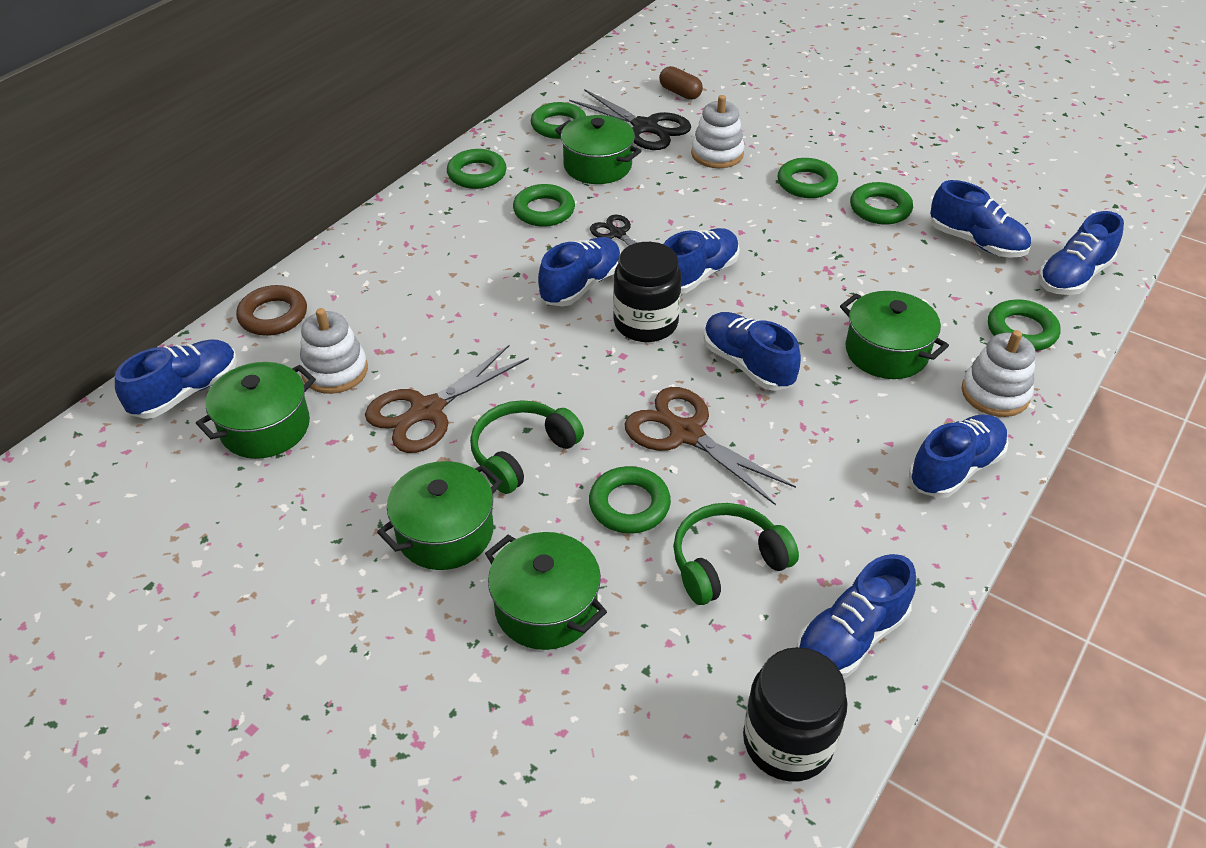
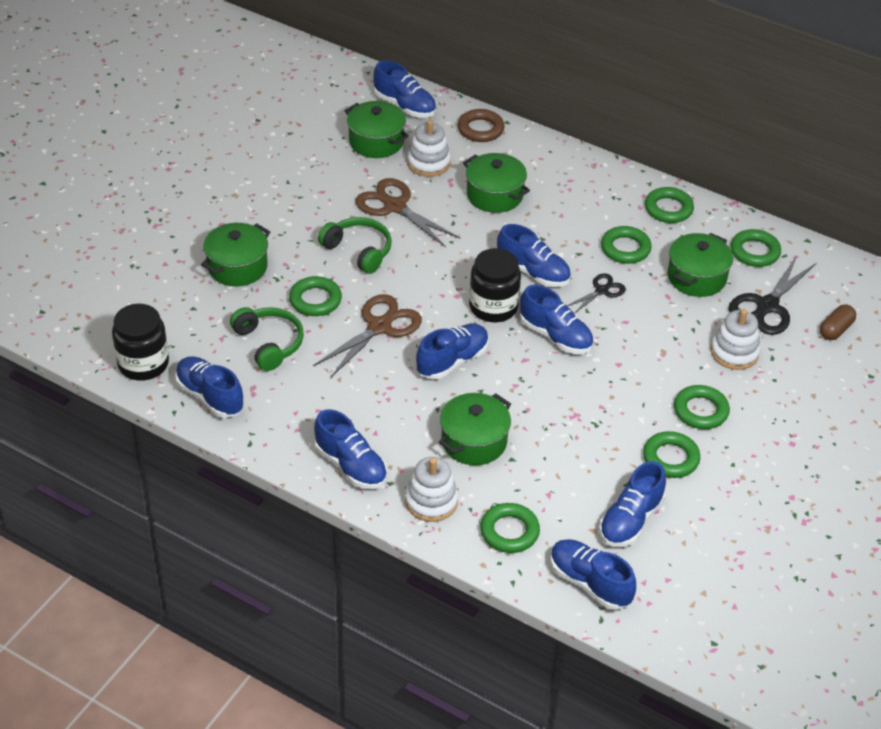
camera: 85 degrees right, 0 degrees up
green pot [377,461,502,570] -> green pot moved to [463,153,530,213]

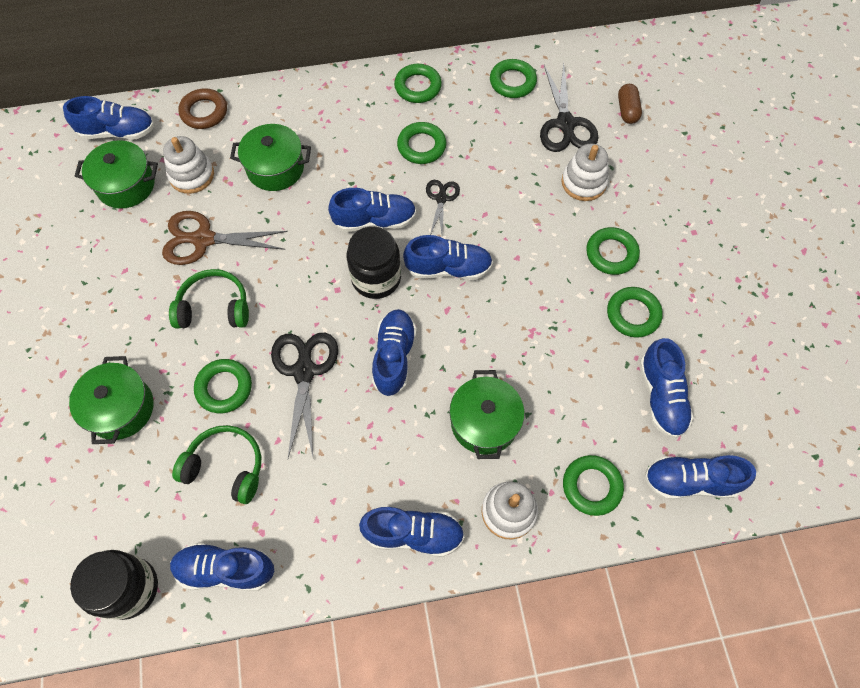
camera: 40 degrees left, 20 degrees up
brown scissors [313,294,422,378] -> black scissors [271,333,338,458]
green pot [668,233,733,297] -> none

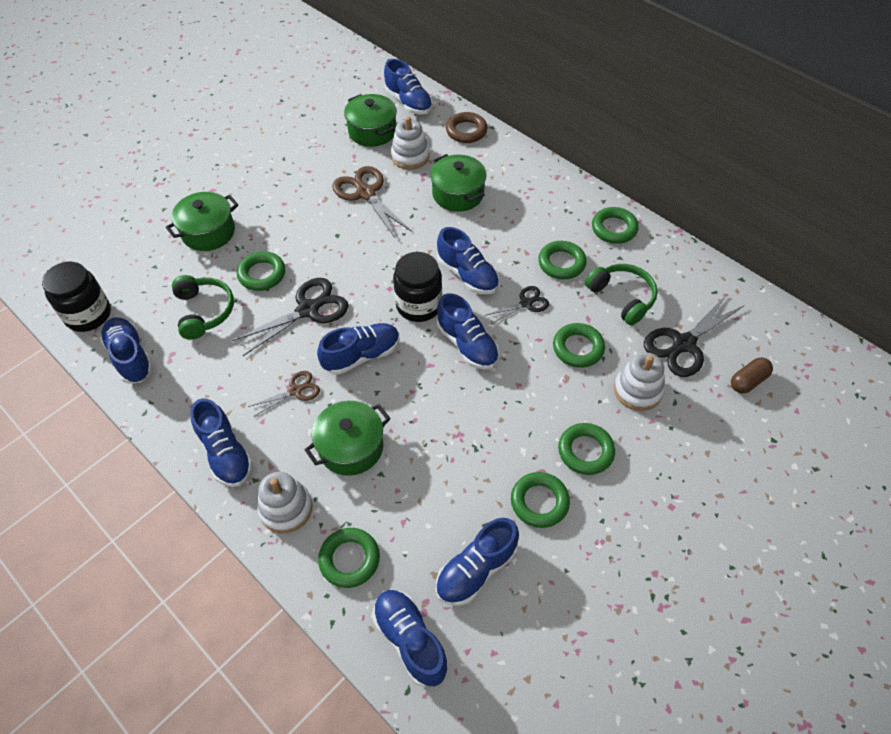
camera: 55 degrees right, 10 degrees down
green headphones [169,269,249,329] -> green headphones moved to [585,264,657,325]
green ring [490,59,537,98] -> green ring moved to [553,323,605,368]
none -> brown scissors [248,371,320,417]

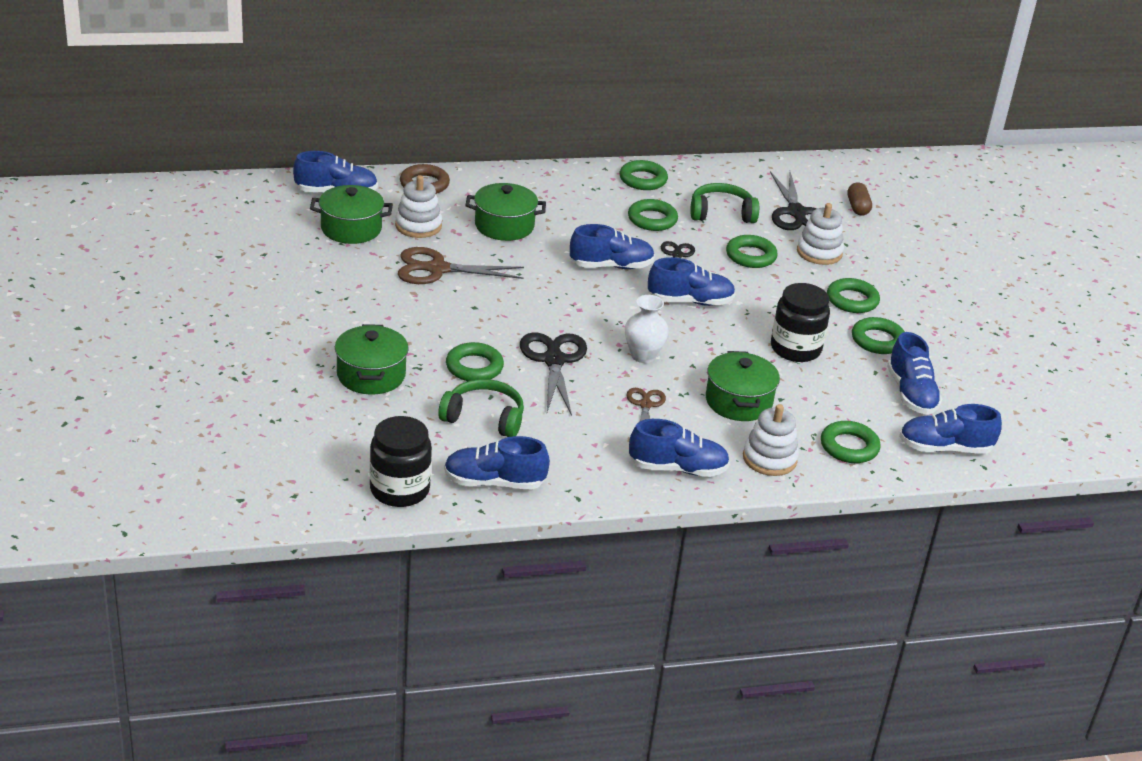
camera: 60 degrees left, 20 degrees down
blue shoe [317,323,400,375] -> white vase [625,295,669,363]
black jar [393,252,442,322] -> black jar moved to [771,283,830,362]

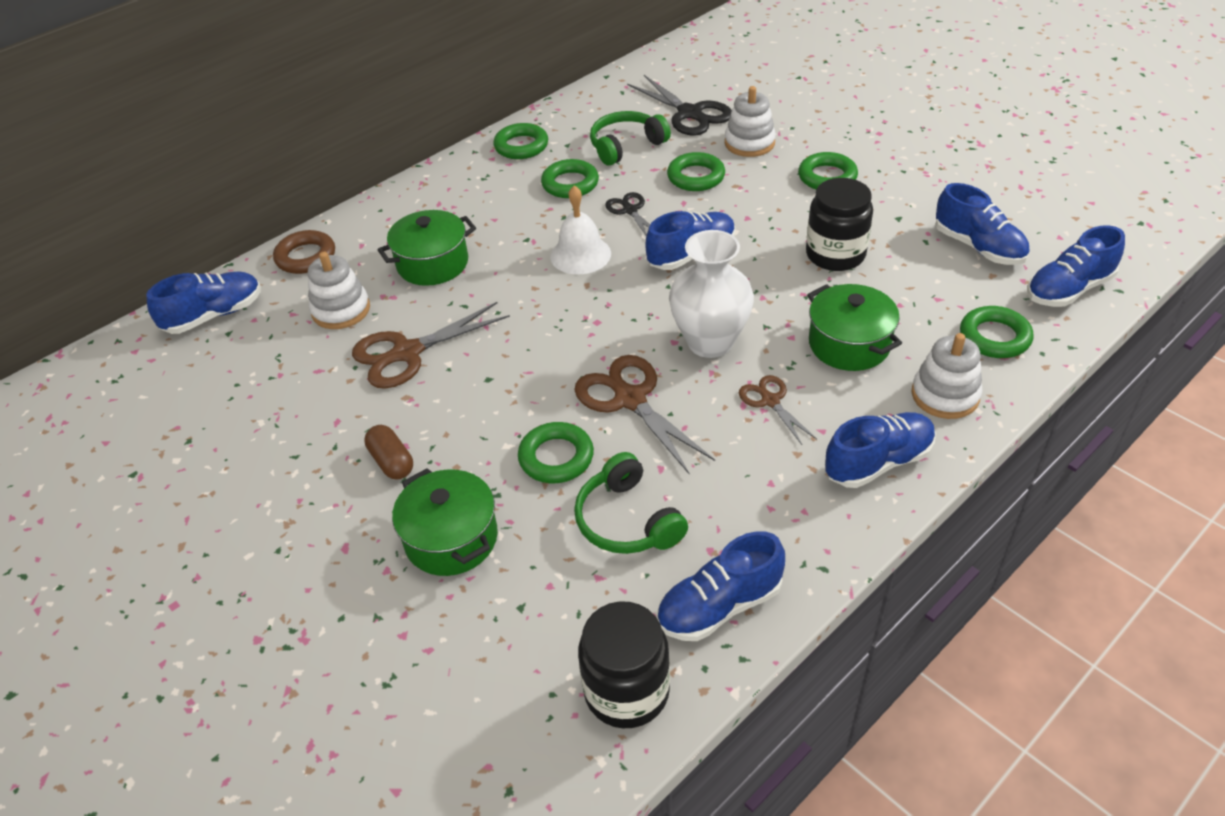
camera: 25 degrees left, 10 degrees up
green pot [310,185,393,244] -> none
green headphones [438,379,524,437] -> green headphones turned 105 degrees counterclockwise [574,452,688,554]
black scissors [520,332,587,416] -> brown scissors [574,355,715,475]
blue shoe [570,224,655,269] -> white bell [550,185,611,274]
white vase [625,295,669,363] -> white vase [669,230,754,358], size x1.52
brown capsule [847,182,872,216] -> brown capsule moved to [364,425,413,480]
green ring [852,317,905,354] -> none

